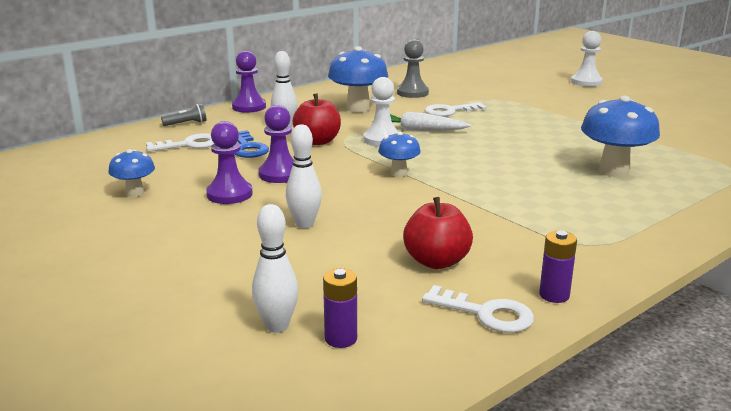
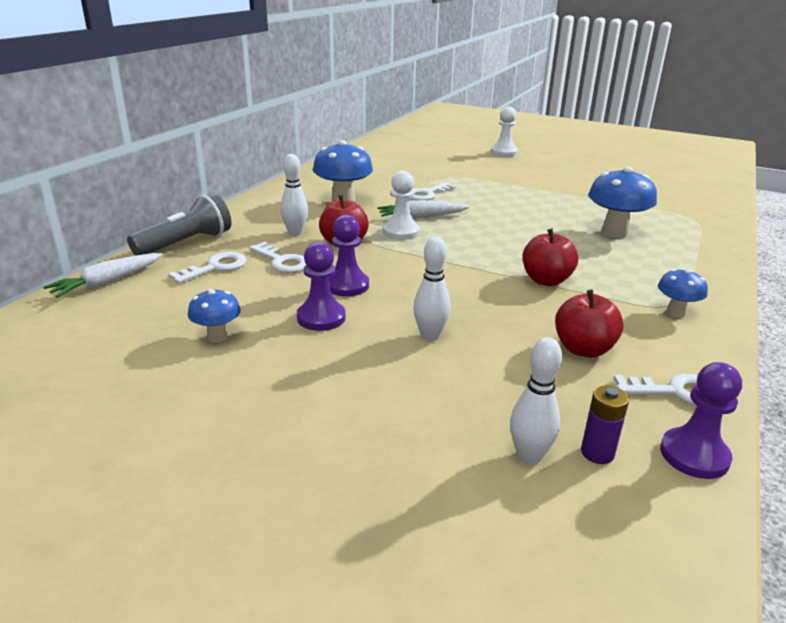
camera: 25 degrees left, 5 degrees up
grey flashlight [161,104,207,126] -> grey flashlight [127,193,231,256], size x2.07
purple pawn [232,51,266,113] -> purple pawn moved to [660,362,742,479]
blue key [234,130,269,158] -> white key [249,242,306,273]
blue mushroom [378,132,421,177] -> blue mushroom moved to [658,269,708,318]
grey pawn [397,39,429,98] -> none
purple battery [539,231,577,303] -> none
none -> white carrot [43,253,163,298]
none -> red apple [523,229,578,286]

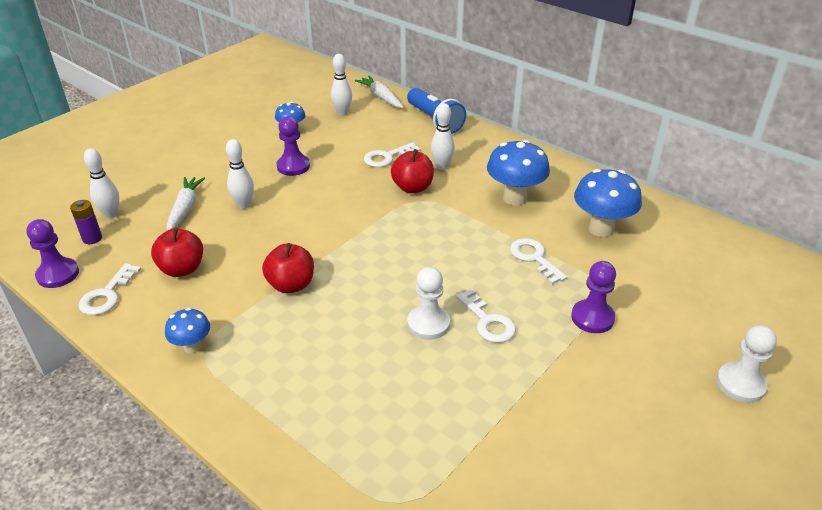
camera: 105 degrees right, 10 degrees up
grey flashlight [127,193,231,256] -> blue flashlight [407,88,466,134]
white key [168,252,246,284] -> white key moved to [456,289,516,343]
purple pawn [329,215,369,296] -> purple pawn moved to [571,261,616,333]
white carrot [377,200,470,218] -> white carrot moved to [167,177,205,230]
white pawn [383,171,420,240] -> white pawn moved to [407,267,450,340]
blue mushroom [588,167,657,238] -> blue mushroom moved to [574,169,642,237]
none -> white bowling pin [331,54,352,116]

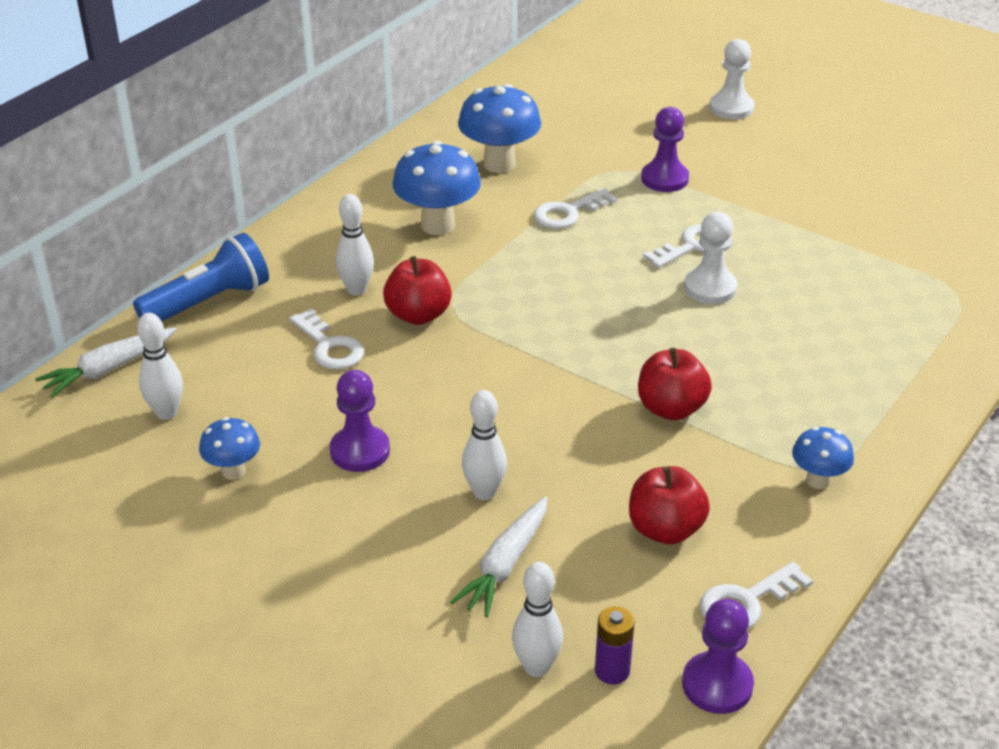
camera: 95 degrees left, 0 degrees up
white key [78,263,141,315] -> white key turned 135 degrees clockwise [700,562,813,629]
white carrot [167,177,205,230] -> white carrot turned 60 degrees counterclockwise [450,496,547,617]

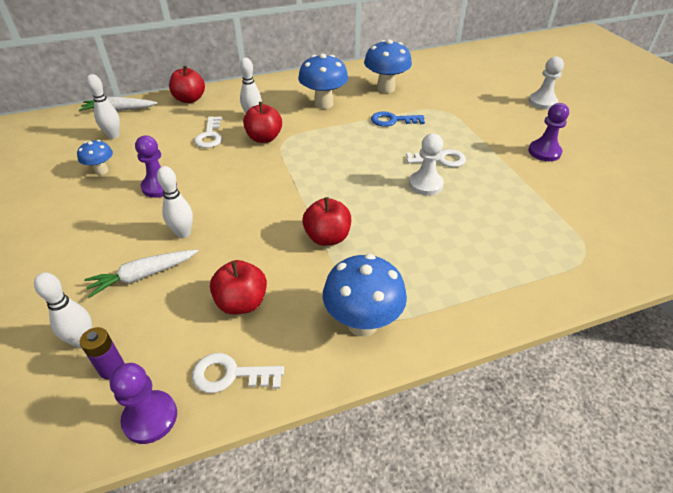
camera: 35 degrees right, 5 degrees up
blue flashlight [133,233,269,321] -> red apple [169,66,205,103]
white key [534,188,617,229] -> blue key [371,111,425,127]
purple pawn [641,107,689,192] -> purple pawn moved to [528,103,569,161]
blue mushroom [792,427,854,489] -> blue mushroom [323,254,407,337], size x1.78

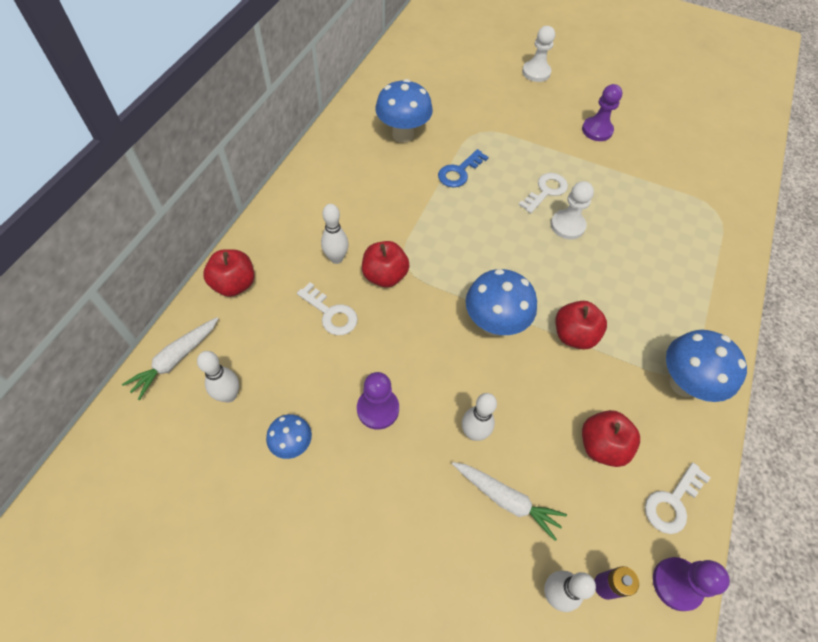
camera: 50 degrees left, 15 degrees up
white carrot [84,250,198,298] -> white carrot turned 75 degrees counterclockwise [452,462,567,541]
blue mushroom [298,54,348,109] -> blue mushroom moved to [466,269,537,336]

